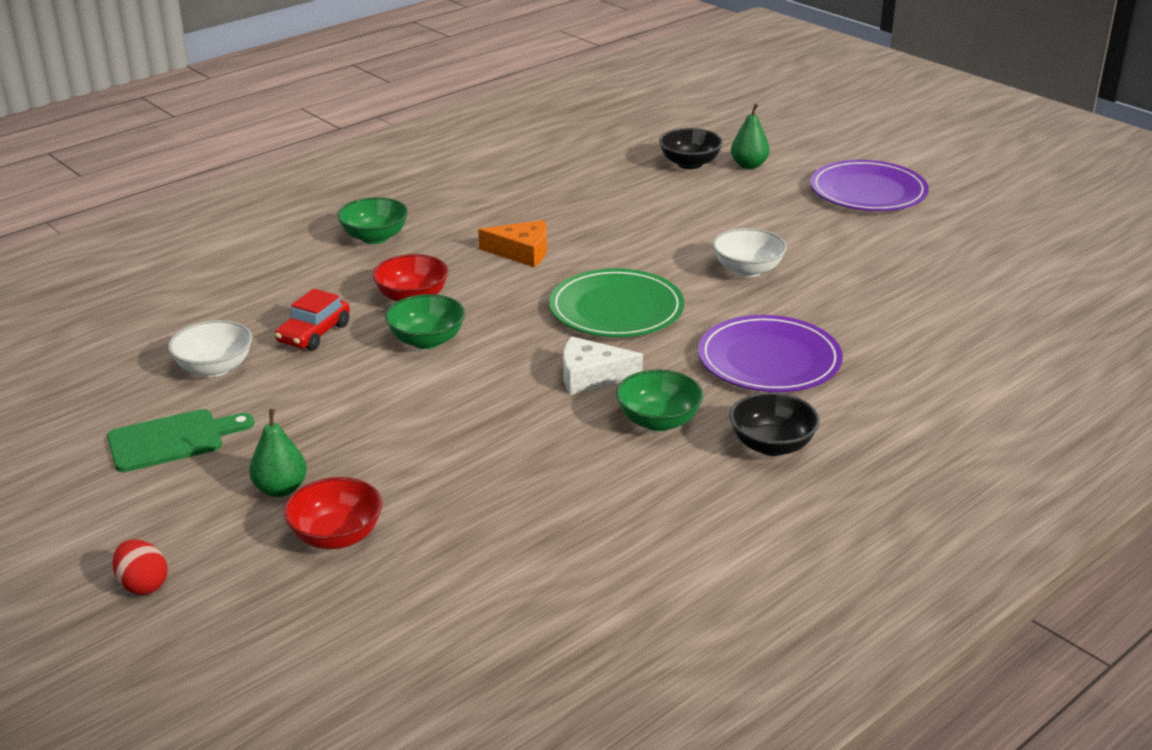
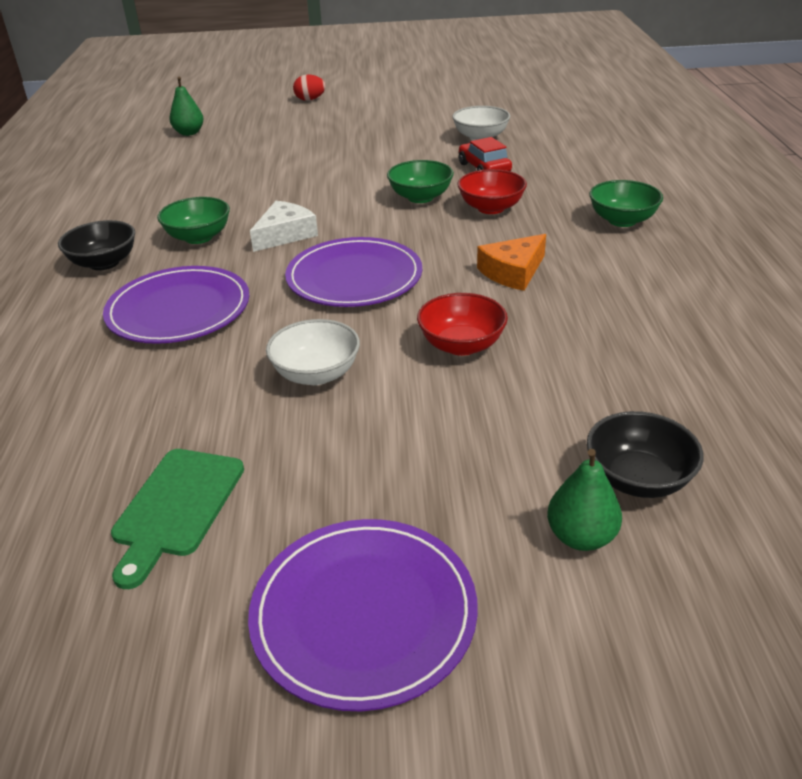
camera: 130 degrees right, 5 degrees up
green cutting board [107,409,254,472] -> green cutting board moved to [111,449,244,589]
green pear [249,409,307,497] -> green pear moved to [169,77,204,136]
red bowl [284,477,382,549] -> red bowl moved to [417,293,508,356]
green plate [549,268,684,337] -> purple plate [285,237,422,307]

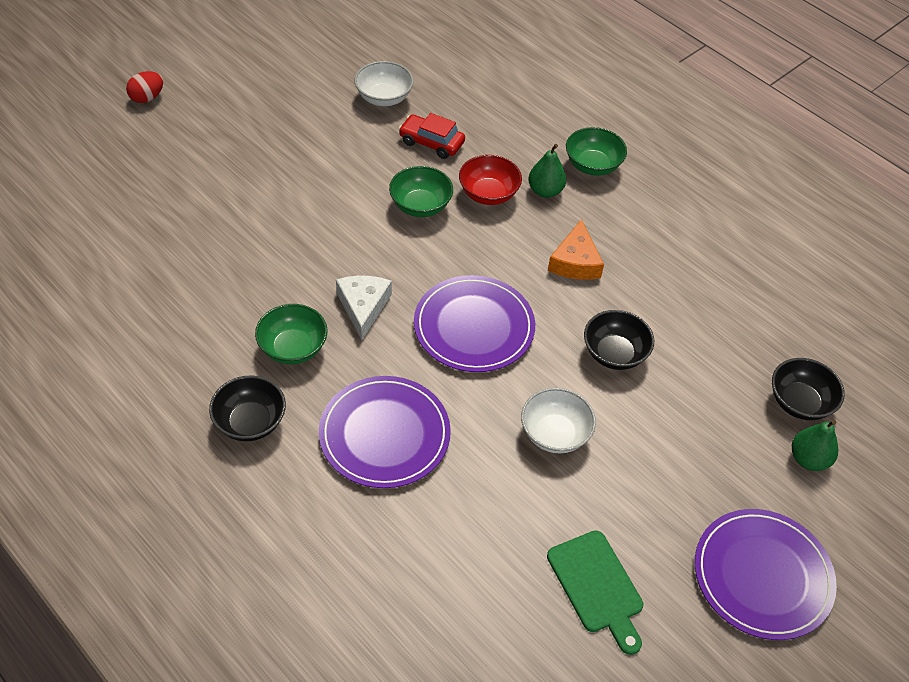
camera: 45 degrees left, 15 degrees up
green pear [169,77,204,136] -> green pear moved to [528,144,566,198]
red bowl [417,293,508,356] -> black bowl [584,310,654,370]

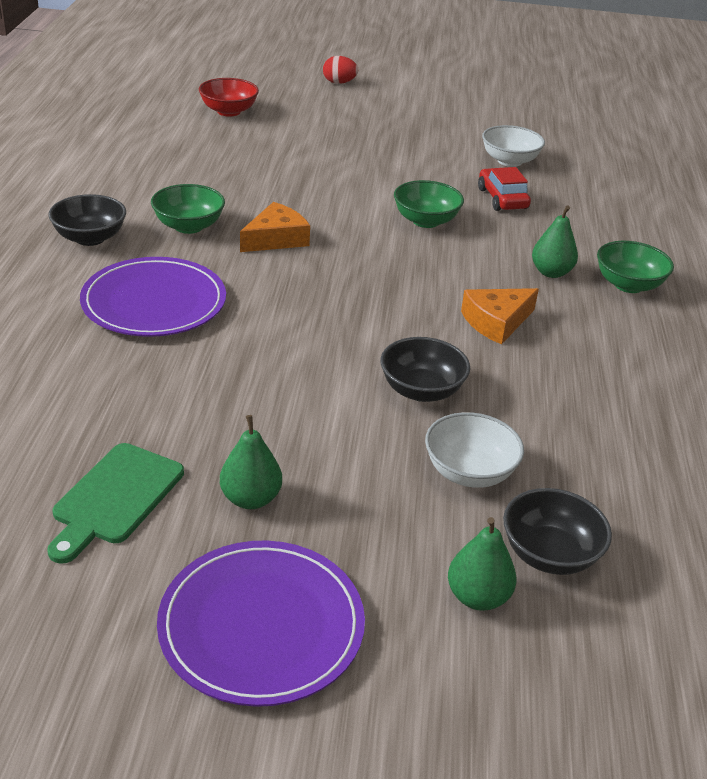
camera: 50 degrees right, 15 degrees down
white cheese [336,275,392,340] -> orange cheese [240,202,310,252]
purple plate [414,275,535,372] -> none
red bowl [459,155,522,205] -> red bowl moved to [199,78,259,117]
white bowl [521,388,596,453] -> white bowl moved to [425,412,524,488]
none -> green pear [220,415,282,509]

